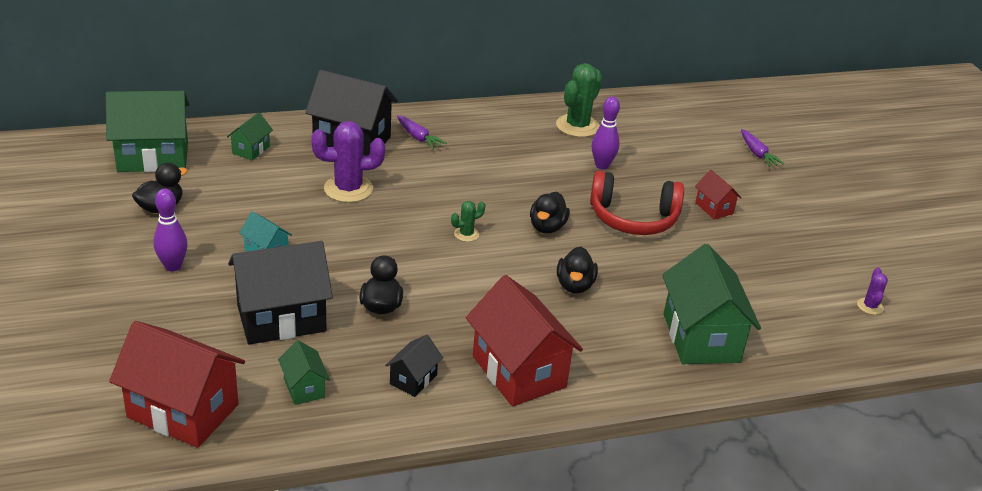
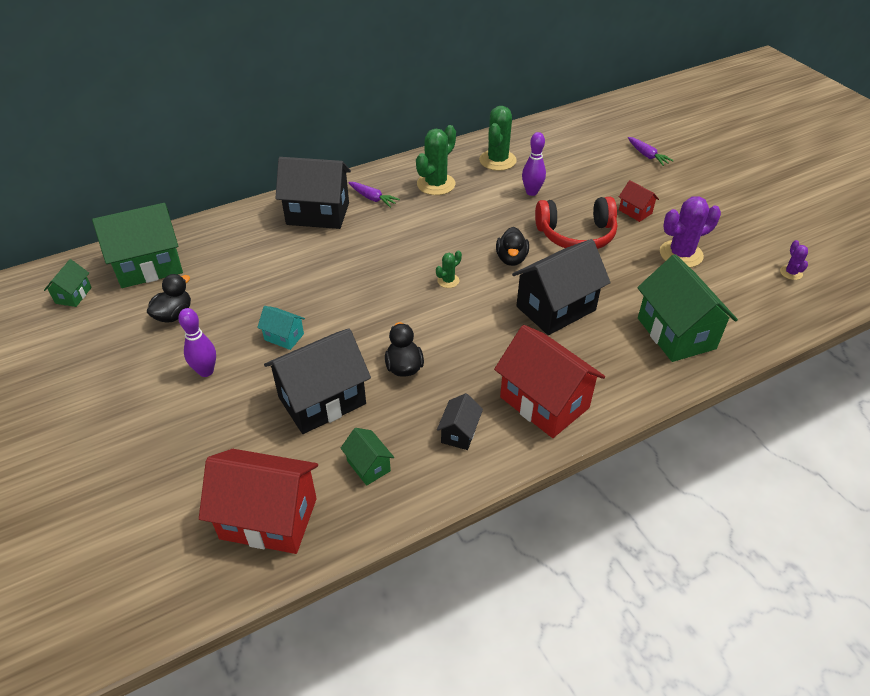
camera: 10 degrees left, 10 degrees up
green house [227,112,273,160] -> green house moved to [44,259,92,307]
purple cactus [311,121,385,203] -> purple cactus moved to [660,196,721,268]
black duck [557,247,598,294] -> black house [512,239,611,335]
none -> green cactus [416,125,456,195]

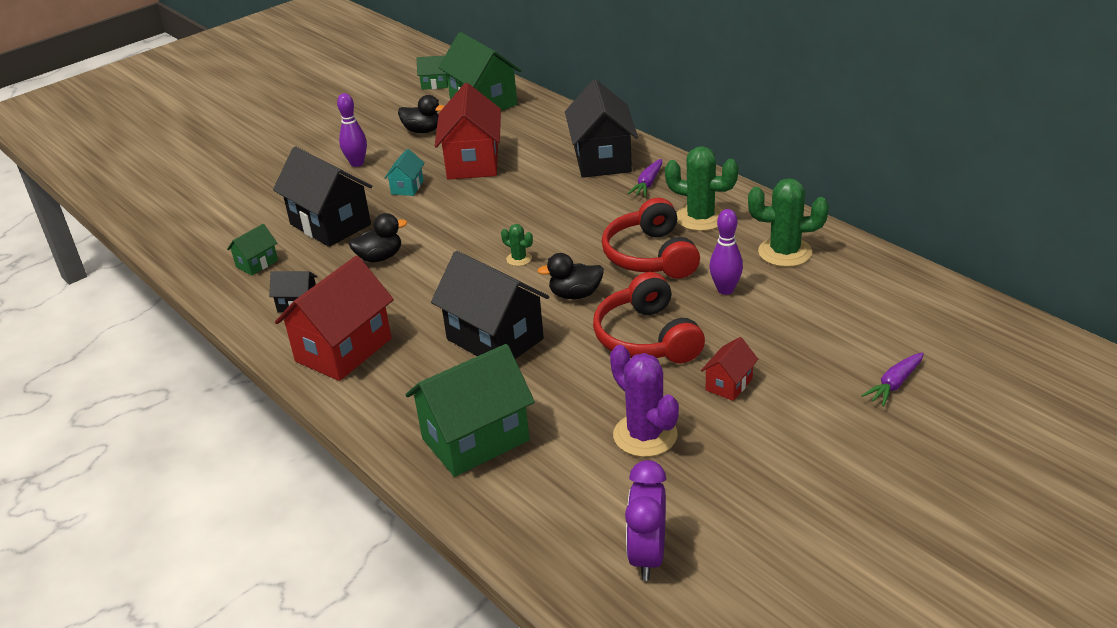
camera: 80 degrees right, 10 degrees down
red house [199,449,318,554] -> red house moved to [435,83,501,180]
purple cactus [780,240,808,280] -> purple clock [625,460,666,581]
none -> red headphones [602,198,700,279]

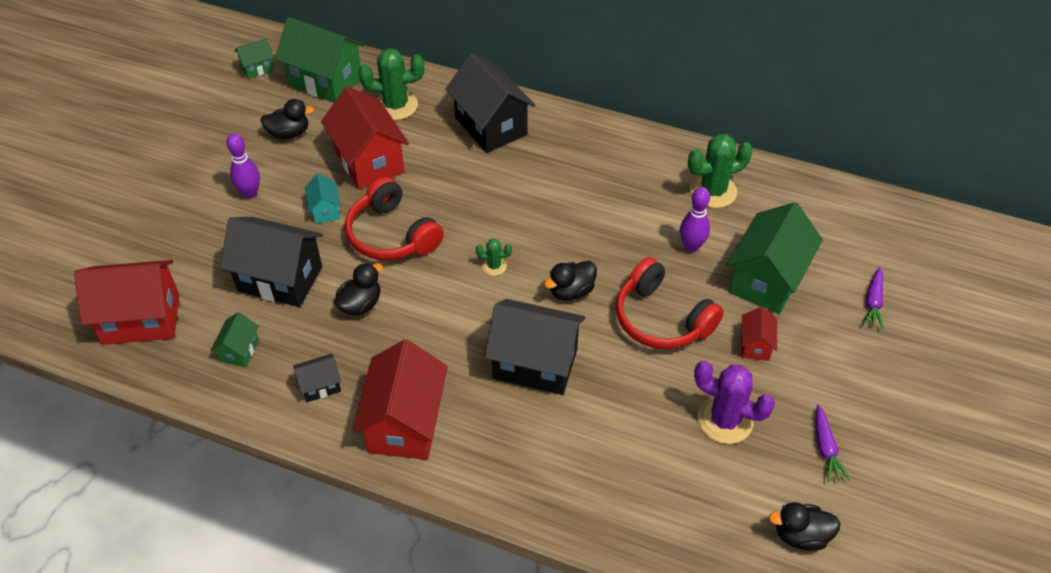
camera: 30 degrees left, 15 degrees up
green house [405,344,535,477] -> green house moved to [727,202,823,314]
red headphones [602,198,700,279] -> red headphones moved to [345,177,444,260]
purple clock [625,460,666,581] -> black duck [769,502,841,551]
purple carrot [627,159,662,197] -> purple carrot moved to [816,404,850,482]
green cactus [665,146,739,231] -> green cactus moved to [358,48,424,120]
none -> red house [74,260,179,345]

